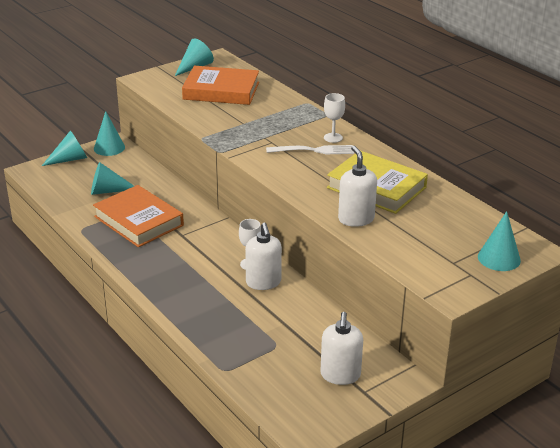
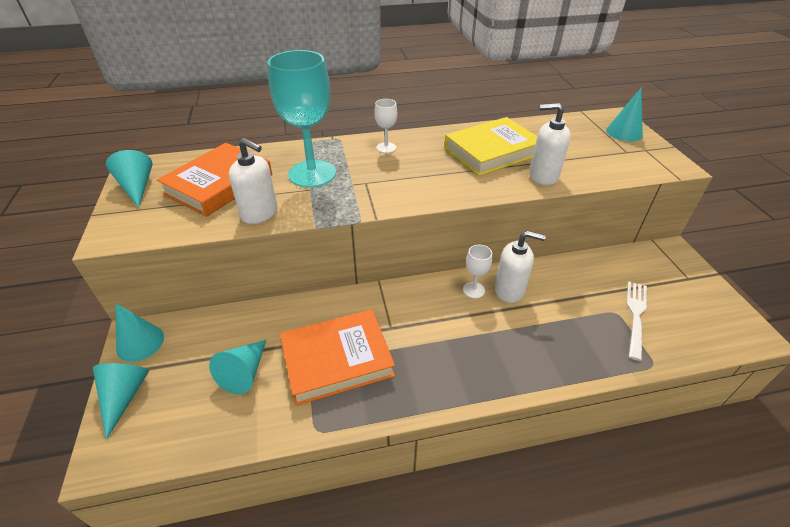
camera: 65 degrees left, 10 degrees up
white fork [266,145,354,154] -> white fork moved to [627,281,647,361]
white soap dispenser [320,312,363,385] -> white soap dispenser moved to [229,138,278,224]
none -> turquoise goblet [268,50,336,188]

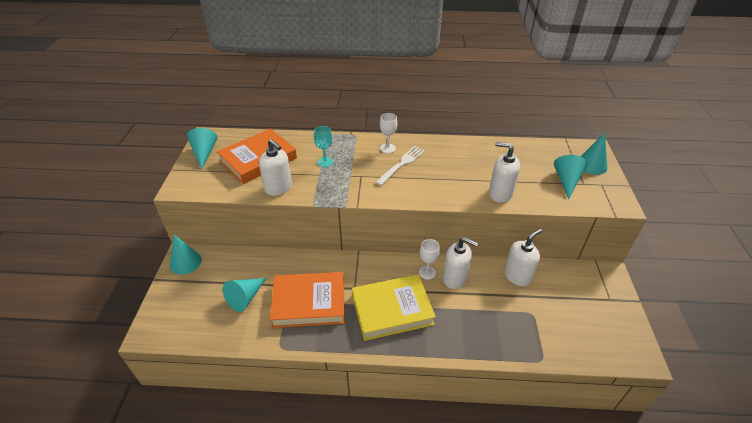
camera: 15 degrees right, 0 degrees up
turquoise cone [93,363,149,440] -> turquoise cone moved to [554,155,587,199]
turquoise goblet [268,50,336,188] -> turquoise goblet [314,126,333,167], size x0.45
yellow book [444,117,537,176] -> yellow book moved to [352,274,436,341]
white fork [627,281,647,361] -> white fork moved to [376,146,425,186]
none -> white soap dispenser [504,229,542,286]

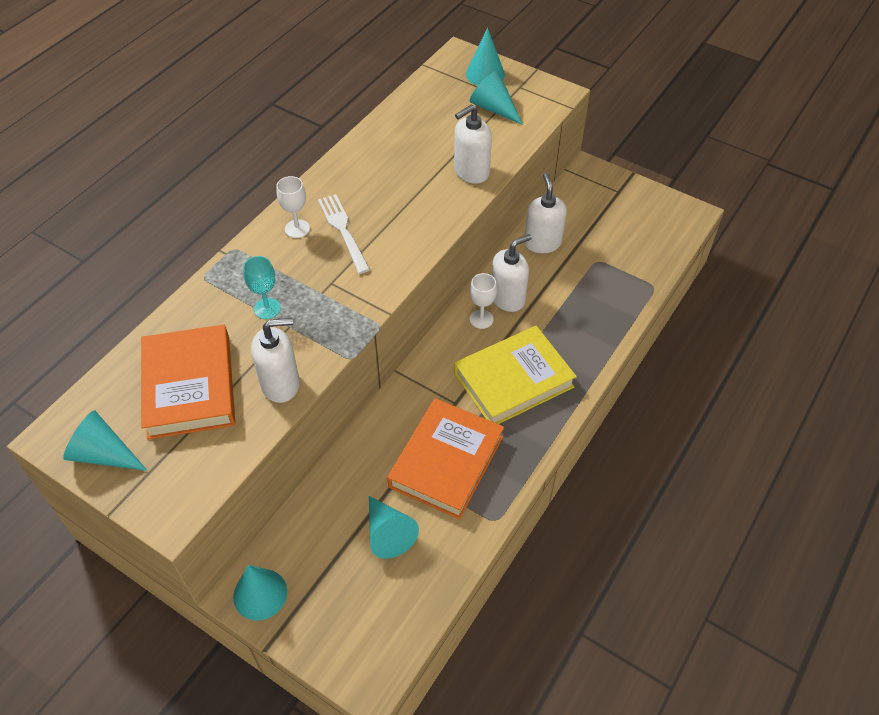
camera: 60 degrees left, 10 degrees up
yellow book [352,274,436,341] -> yellow book turned 45 degrees clockwise [454,326,577,424]

